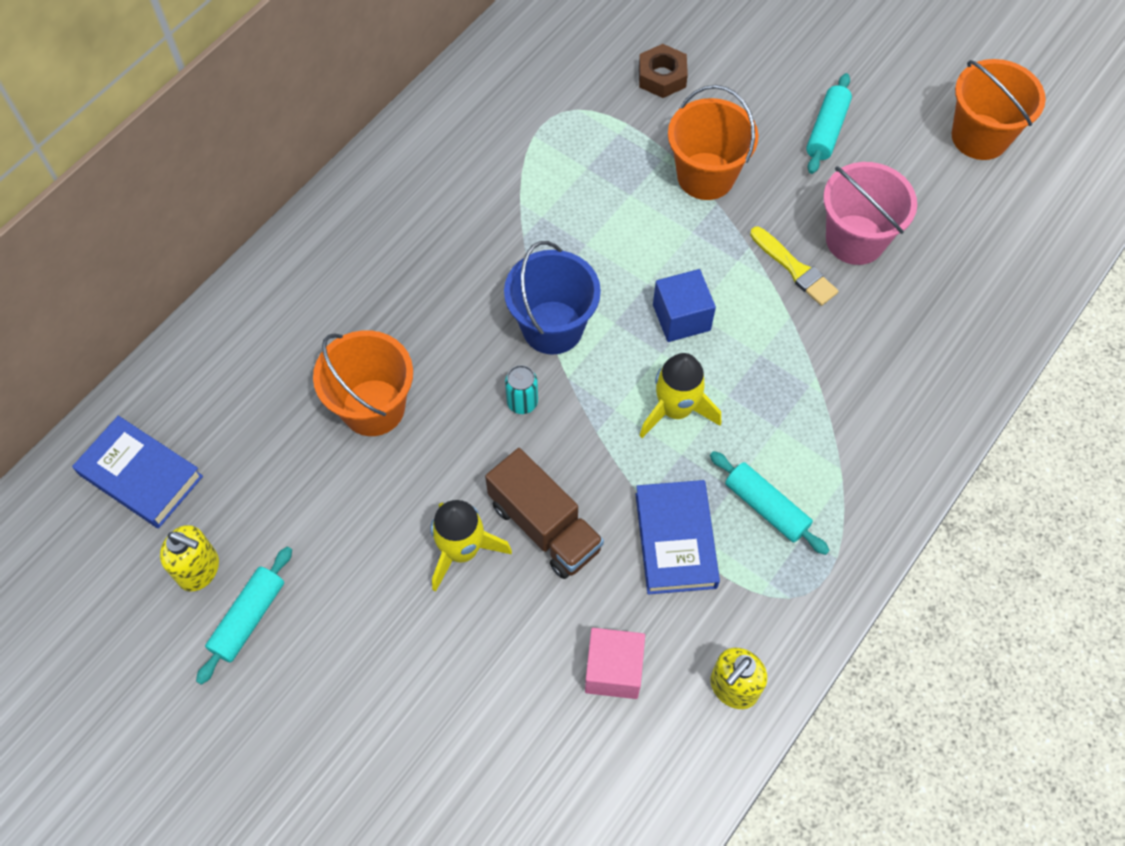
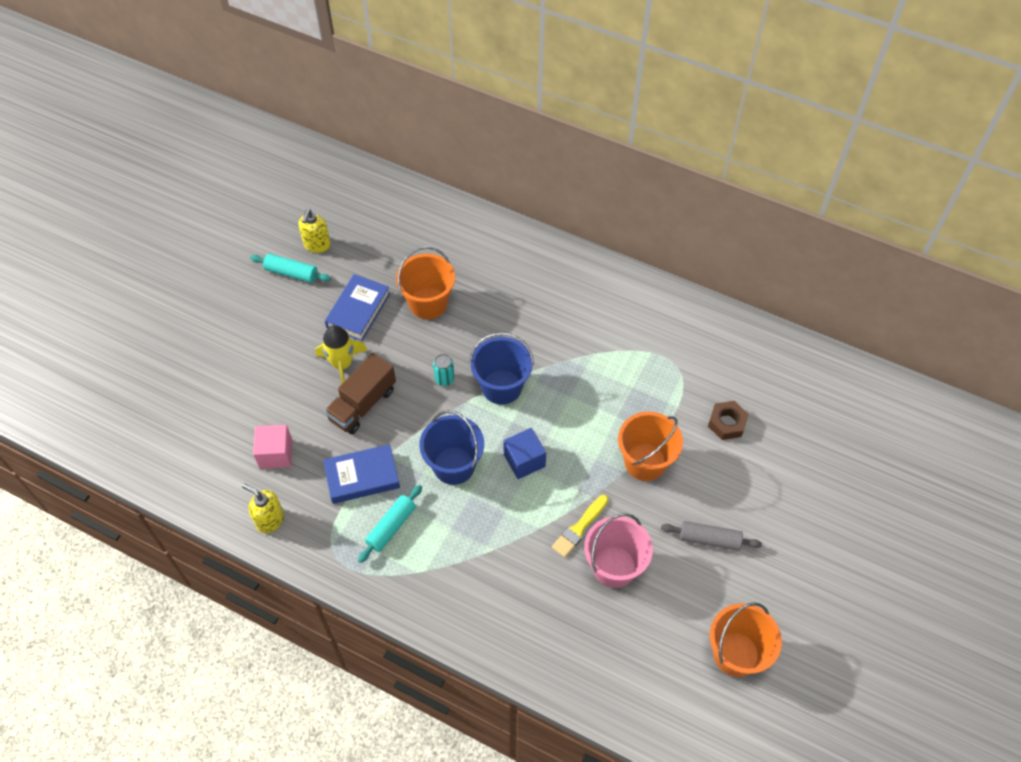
camera: 80 degrees right, 5 degrees down
blue book [72,416,203,528] -> blue book moved to [325,274,390,341]
yellow rocket [639,353,721,438] -> blue bucket [419,410,484,485]
turquoise rolling pin [806,73,852,174] -> grey rolling pin [661,521,762,551]

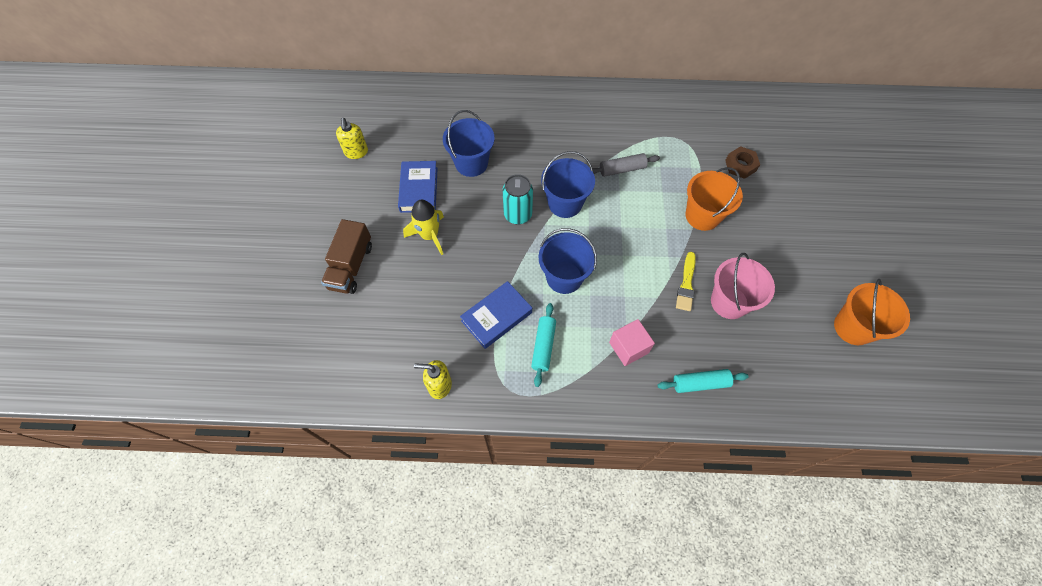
camera: 25 degrees left, 5 degrees up
turquoise rolling pin [250,254,331,283] -> turquoise rolling pin moved to [658,369,749,393]
pink cube [253,425,292,469] -> pink cube moved to [609,319,655,366]
brown truck [324,353,396,434] -> brown truck moved to [321,219,372,294]
orange bucket [396,246,455,319] -> blue bucket [443,110,494,177]
turquoise can [433,354,455,386] -> turquoise can [502,174,533,225], size x1.68
blue cube [504,428,546,479] -> none
grey rolling pin [661,521,762,551] -> grey rolling pin moved to [592,153,660,177]

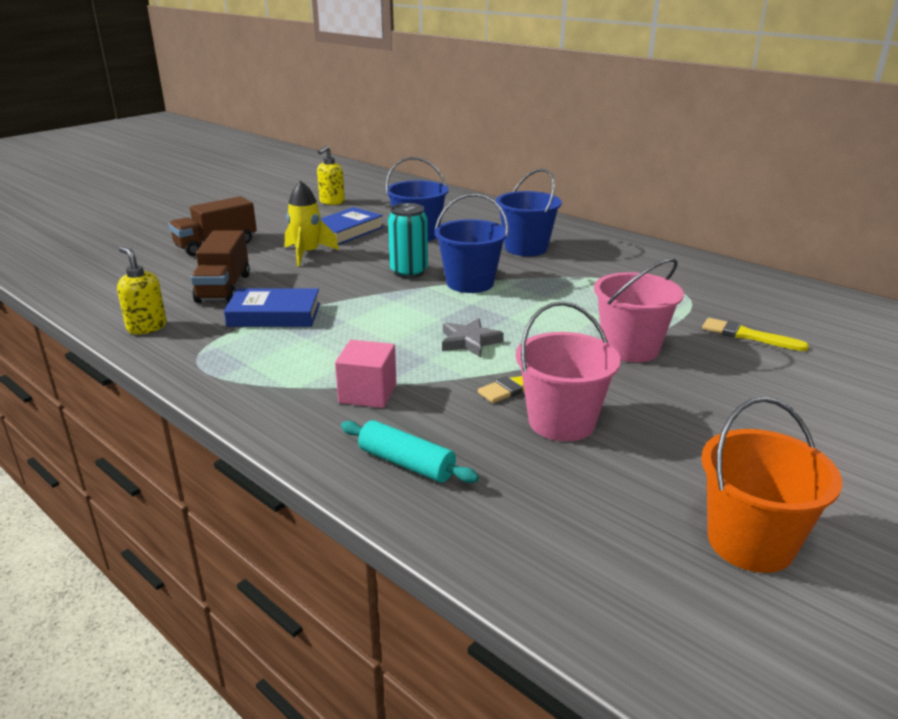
camera: 40 degrees right, 35 degrees down
turquoise rolling pin [531,303,556,387] -> none
blue bucket [539,228,597,294] -> blue bucket moved to [496,168,562,256]
grey rolling pin [592,153,660,177] -> none
orange bucket [686,167,743,231] -> pink bucket [594,258,684,362]
brown nut [725,146,760,179] -> yellow brush [702,318,809,351]
none -> brown truck [191,230,250,303]
none -> grey star [442,318,504,357]

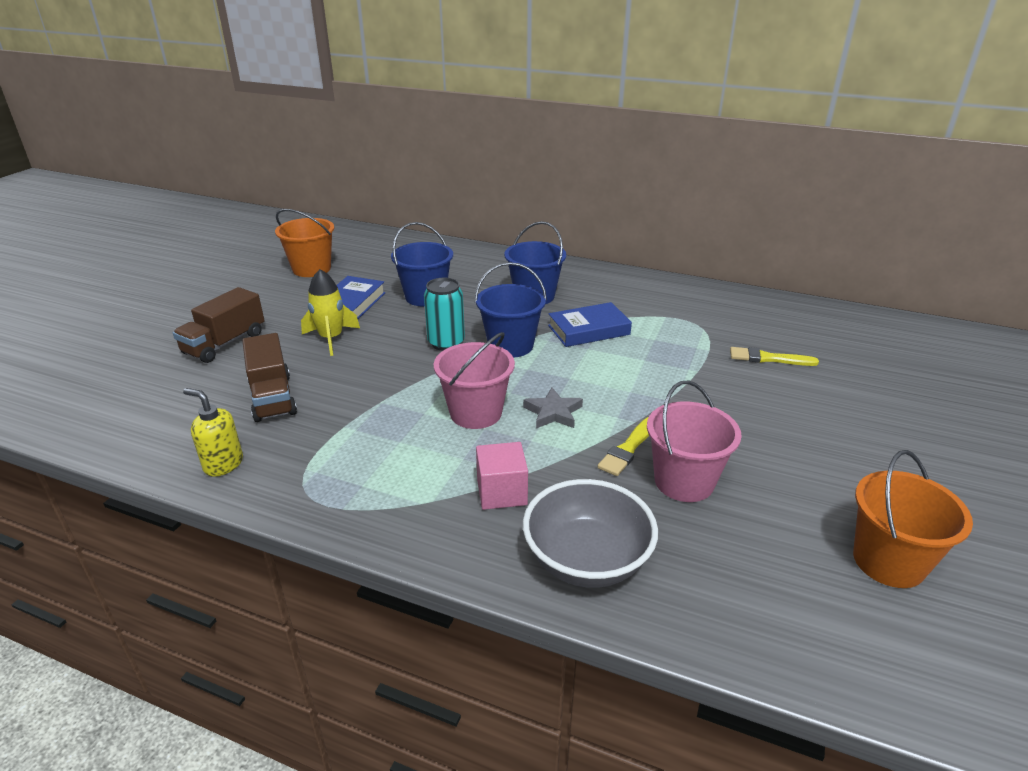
camera: 20 degrees left, 5 degrees up
blue book [224,288,320,327] -> blue book moved to [548,302,632,347]
yellow soap dispenser [317,146,345,205] -> orange bucket [275,209,334,277]
turquoise rolling pin [341,420,479,483] -> grey bowl [523,479,658,588]
pink bucket [594,258,684,362] -> pink bucket moved to [434,332,515,429]

